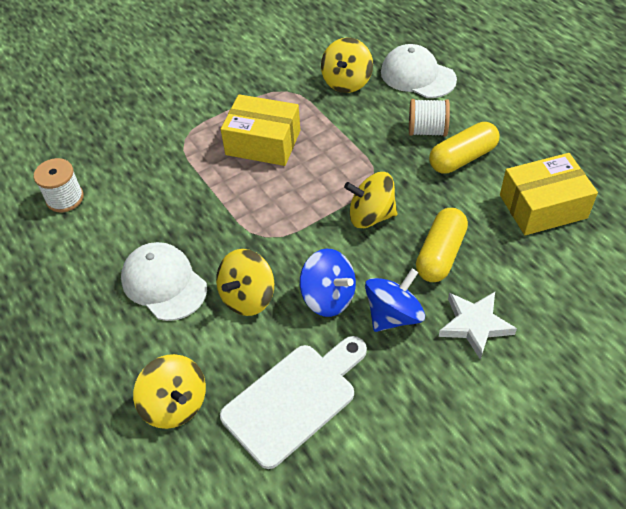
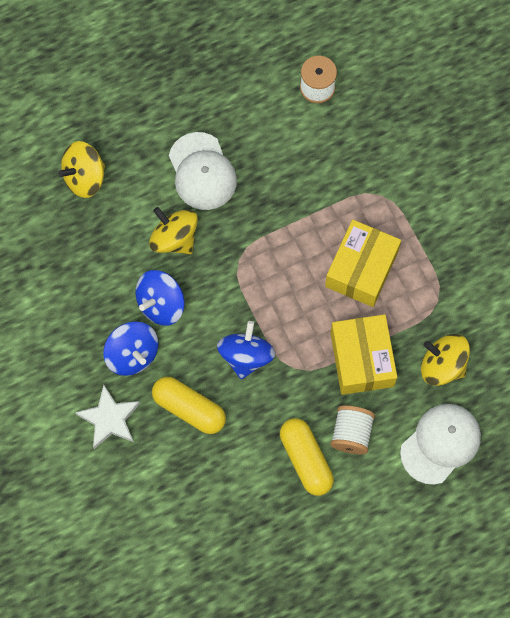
camera: 95 degrees right, 20 degrees up
white cap [121,242,207,321] -> white cap turned 105 degrees clockwise [169,132,237,210]
white cutting board [220,336,367,469] -> none
yellow spinning top [344,172,398,228] -> blue spinning top [217,321,275,379]
yellow box [500,153,598,235] -> yellow box moved to [330,314,397,395]

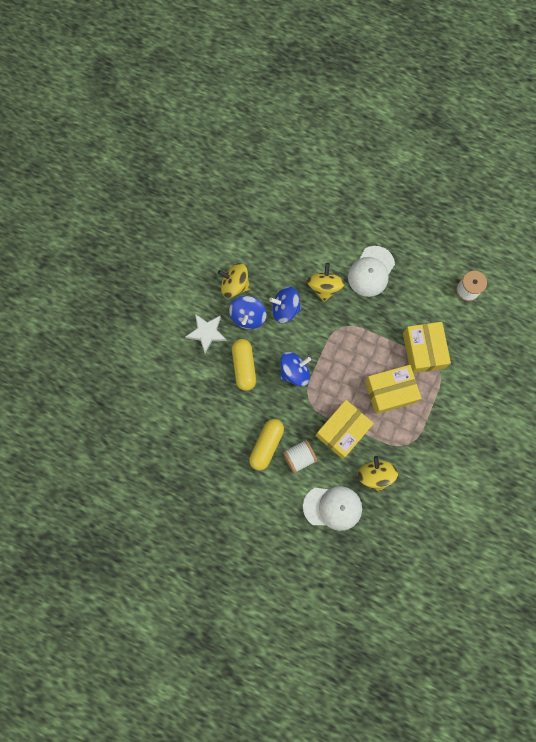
camera: 50 degrees right, 5 degrees up
yellow spinning top [58,141,105,198] -> yellow spinning top moved to [218,263,250,298]
none -> yellow box [403,322,451,373]

